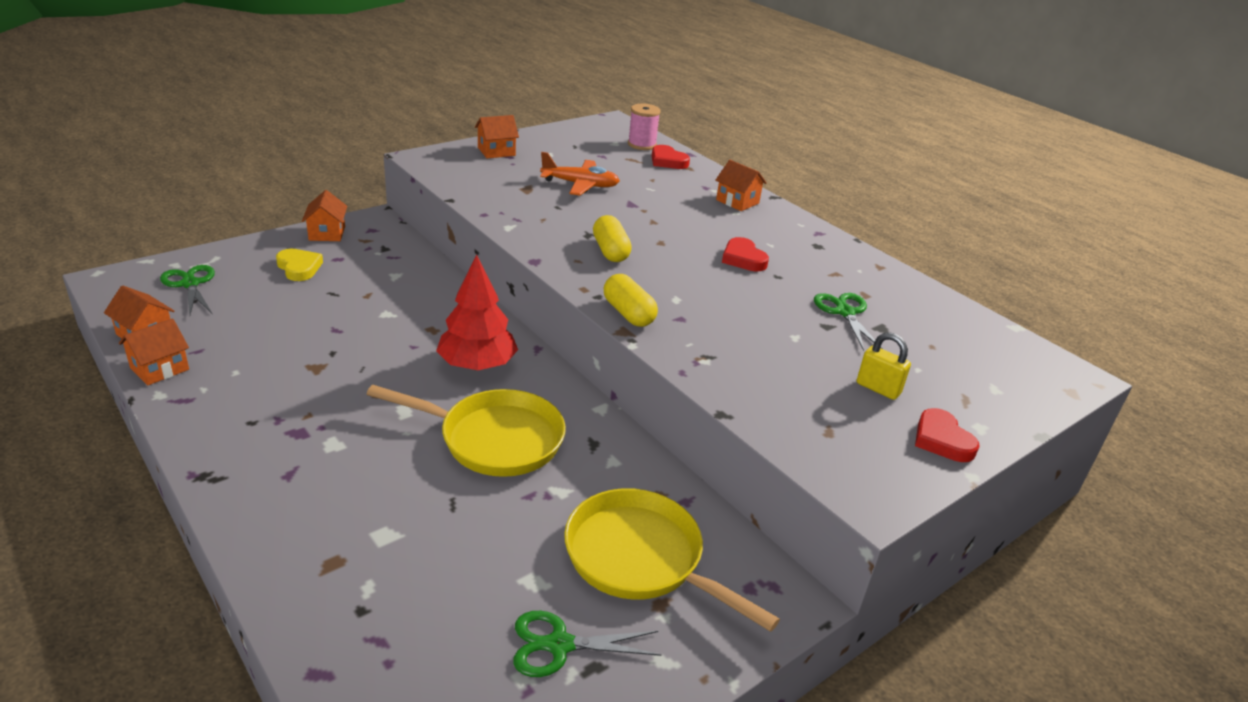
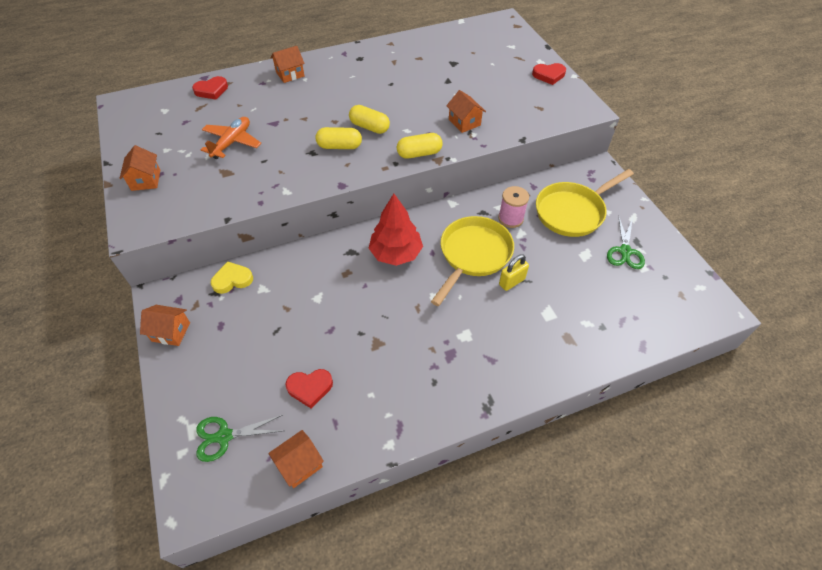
camera: 70 degrees left, 20 degrees up
orange house [119,318,189,385] -> orange house moved to [446,90,486,133]
yellow heart [276,249,323,281] -> yellow heart moved to [210,261,253,294]
pink spool [628,103,661,150] -> pink spool moved to [498,186,529,228]
red heart [722,237,769,271] -> red heart moved to [285,369,333,409]
green scissors [814,293,883,351] -> none
yellow padlock [857,332,911,400] -> yellow padlock moved to [499,255,529,291]
none -> yellow capsule [349,105,390,134]

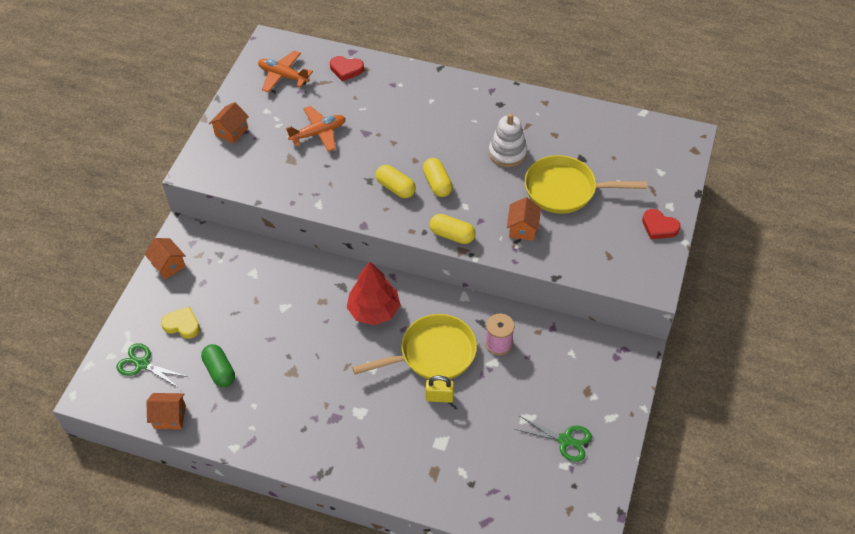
camera: 40 degrees right, 0 degrees up
yellow heart [210,261,253,294] -> yellow heart moved to [161,306,200,339]
orange house [270,46,305,83] -> none
red heart [285,369,333,409] -> green capsule [201,344,235,387]
yellow pan [536,169,634,237] -> yellow pan moved to [525,155,647,214]
green scissors [607,216,645,269] -> green scissors turned 120 degrees counterclockwise [514,416,592,462]
none -> orange plane [258,50,313,93]
none -> white stacking toy [489,113,527,167]

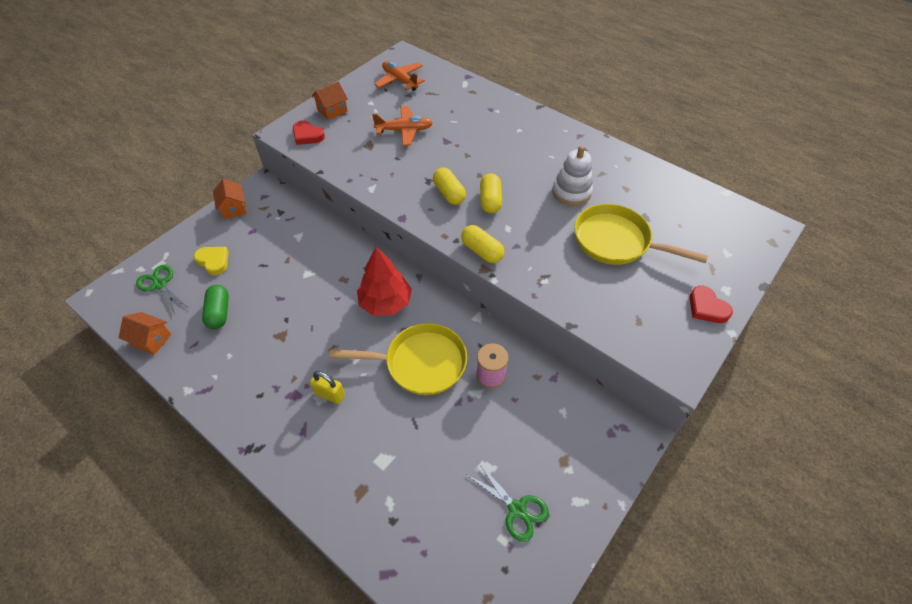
camera: 20 degrees right, 0 degrees up
red heart [330,56,364,81] -> red heart moved to [293,121,325,145]
yellow padlock [425,375,454,403] -> yellow padlock moved to [310,371,345,404]
orange house [507,197,541,240] -> none

